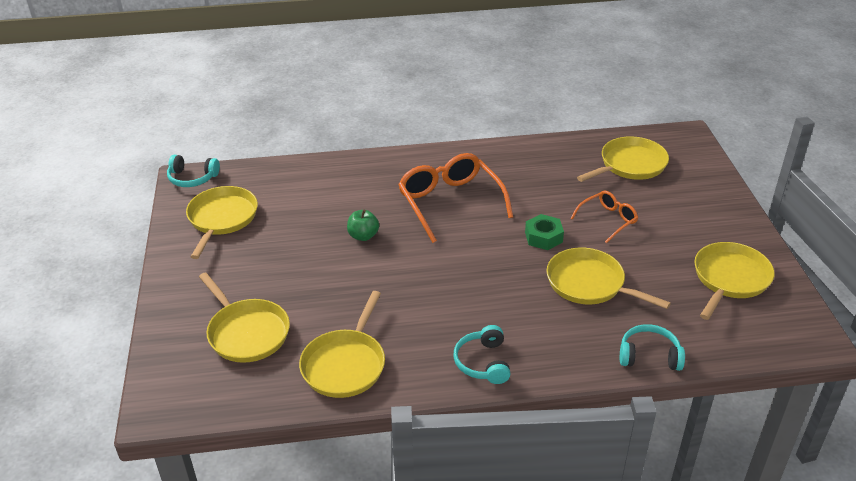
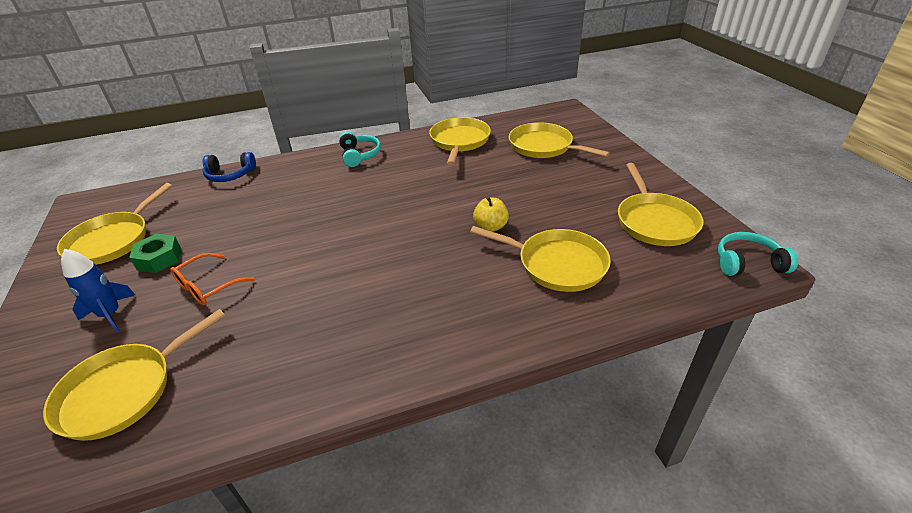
camera: 170 degrees right, 0 degrees up
green apple [347,209,379,241] -> yellow apple [473,196,509,232]
orange glasses [398,153,513,243] -> none
green nut [525,214,564,250] -> green nut moved to [129,234,181,273]
yellow pan [546,248,671,309] -> yellow pan moved to [470,226,611,292]
turquoise headphones [620,324,685,371] -> blue headphones [202,152,256,182]
none -> blue rocket [61,249,135,332]

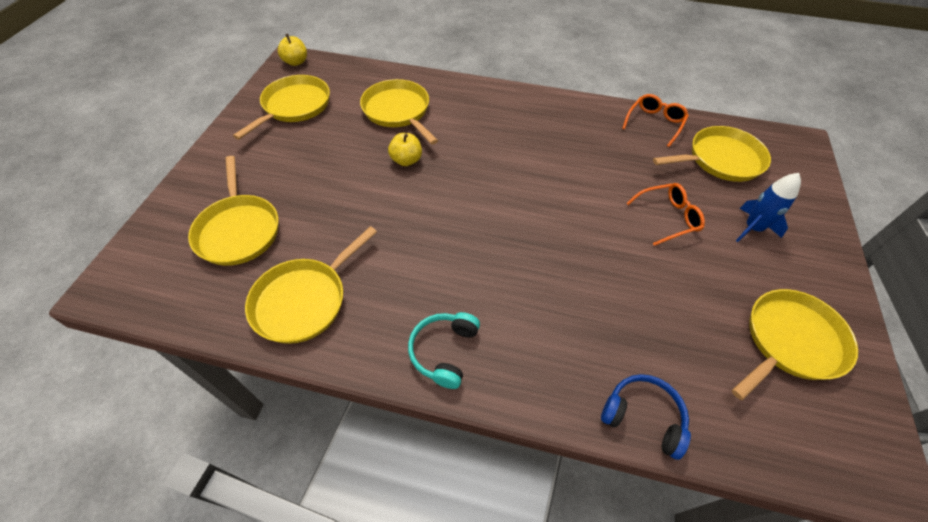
camera: 150 degrees left, 15 degrees up
green nut [129,234,181,273] -> none
turquoise headphones [718,232,798,276] -> yellow apple [278,34,307,66]
none -> orange glasses [622,94,689,147]

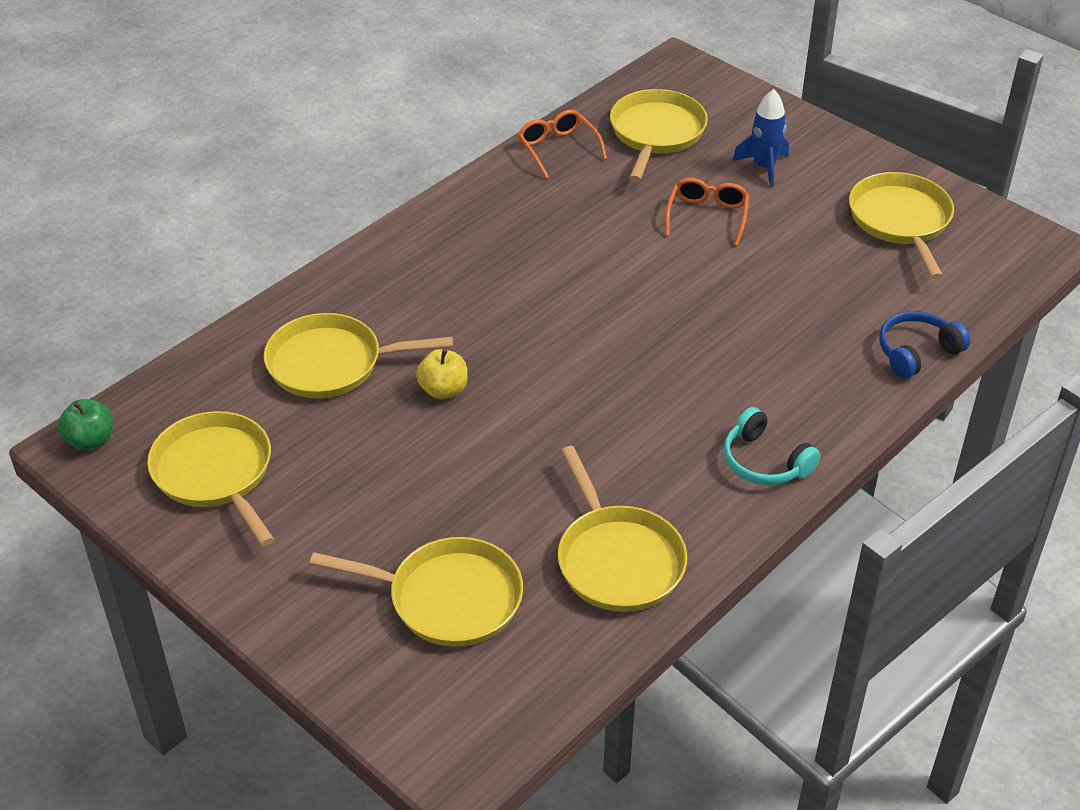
camera: 60 degrees left, 10 degrees down
yellow apple [278,34,307,66] -> green apple [58,399,113,451]

